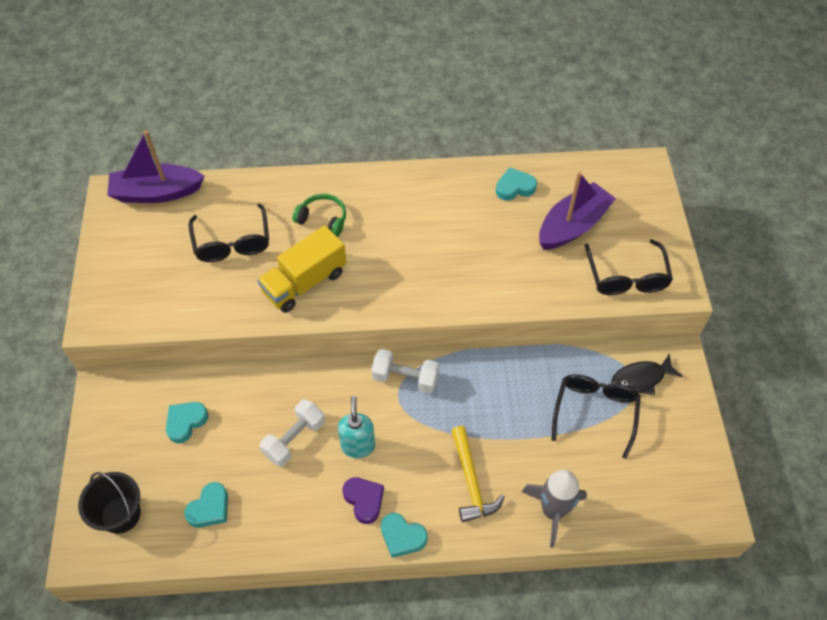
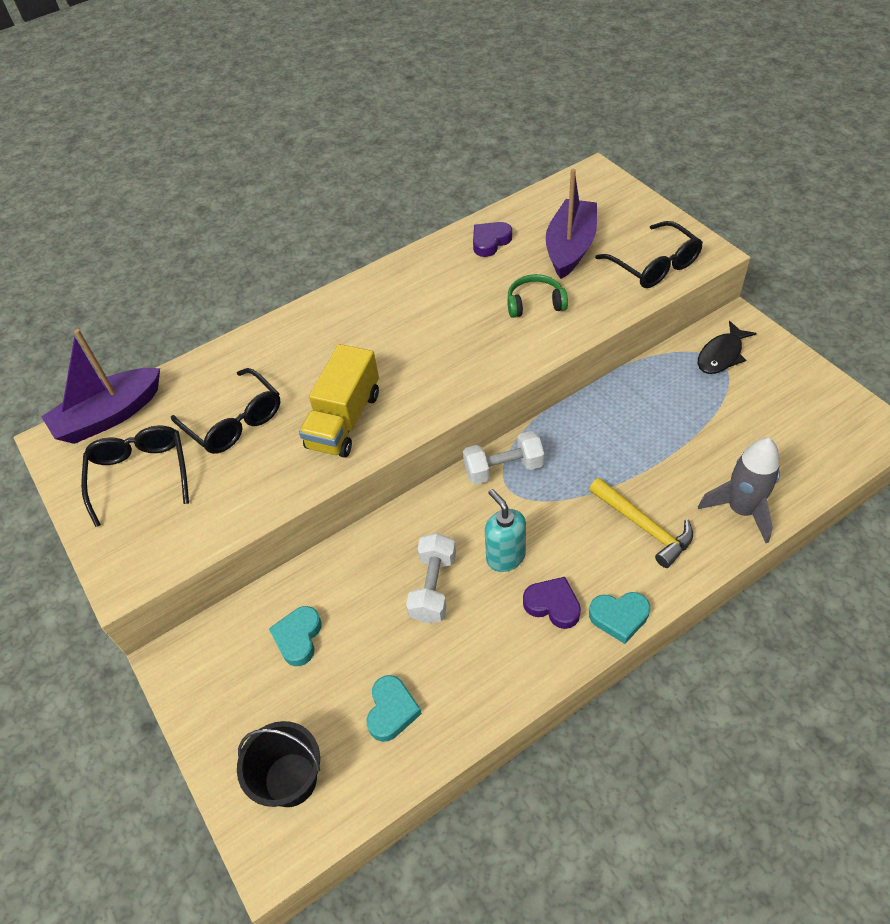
camera: 25 degrees left, 5 degrees down
green headphones [293,194,346,237] -> green headphones moved to [507,274,568,318]
turquoise heart [496,167,537,201] -> purple heart [473,222,512,257]
black glasses [552,374,641,459] -> black glasses moved to [81,425,189,527]

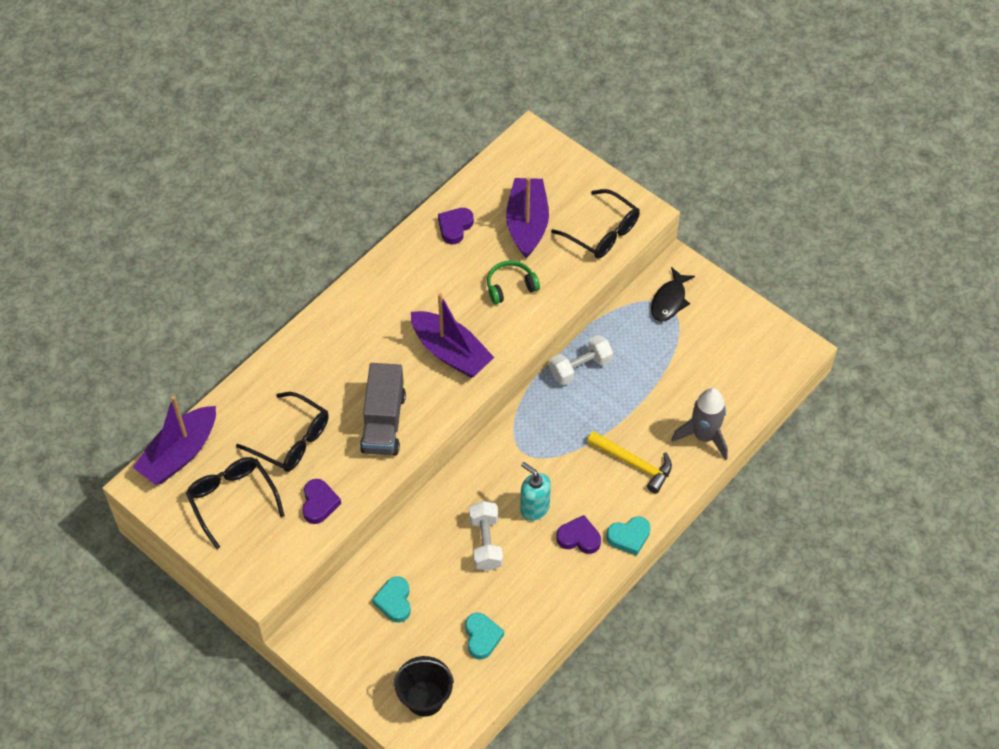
camera: 20 degrees left, 5 degrees up
yellow truck [299,344,379,458] -> grey truck [360,363,406,455]
white dumbbell [463,431,544,485] -> white dumbbell moved to [549,335,613,385]
none -> purple heart [302,479,341,524]
none -> purple boat [411,293,494,378]

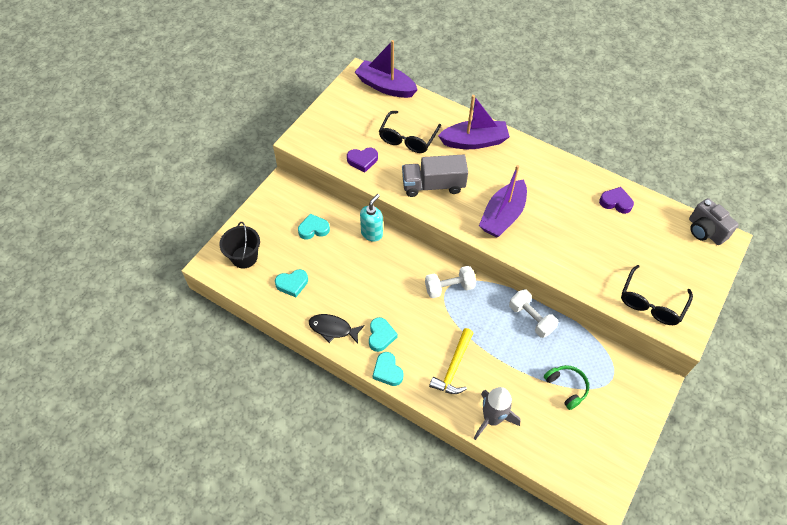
camera: 80 degrees right, 0 degrees up
black glasses [186,457,285,549] -> none
white dumbbell [469,501,503,571] -> white dumbbell moved to [425,266,476,298]
green headphones [487,261,540,304] -> green headphones moved to [544,365,589,410]
purple boat [506,177,549,258] -> purple boat moved to [438,95,510,149]
turquoise soap dispenser [520,462,551,521] -> turquoise soap dispenser moved to [360,194,383,242]
purple heart [556,515,601,554] -> turquoise heart [369,317,398,352]
black fish [651,267,695,322] -> black fish moved to [309,314,365,344]
none -> grey camera [689,198,739,245]

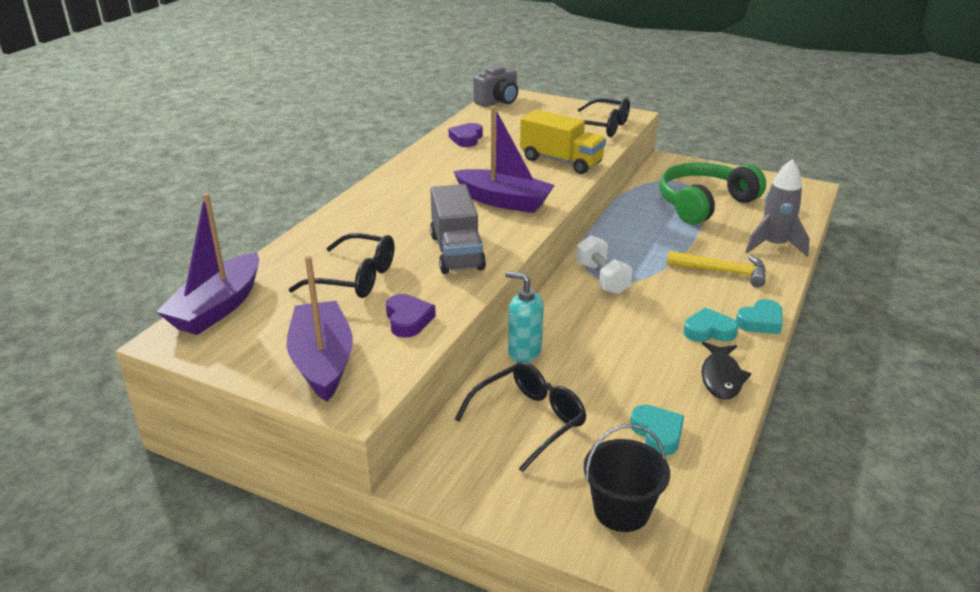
camera: 95 degrees left, 25 degrees down
turquoise heart [298,214,330,240] -> black glasses [455,361,587,472]
purple boat [438,95,510,149] -> purple boat moved to [287,256,353,402]
white dumbbell [509,289,558,338] -> none
green headphones [544,365,589,410] -> green headphones [659,162,766,225], size x2.01
none -> yellow truck [520,109,606,174]

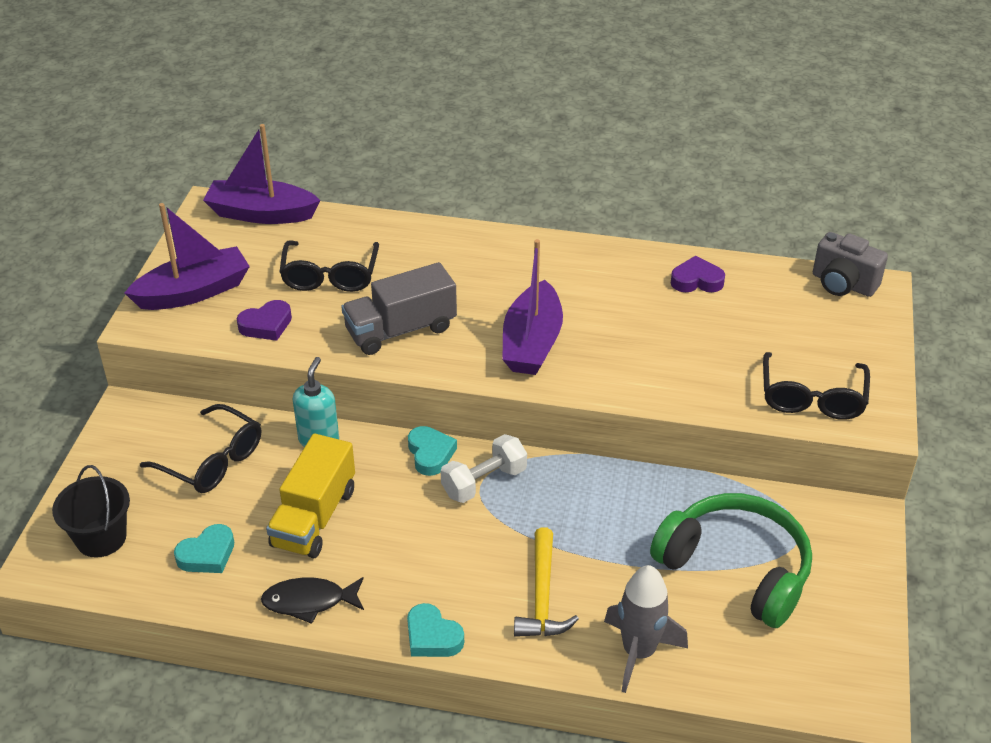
camera: 75 degrees right, 10 degrees up
yellow truck [520,109,606,174] -> yellow truck moved to [266,433,355,558]
turquoise heart [684,308,738,342] -> turquoise heart moved to [408,426,457,476]

